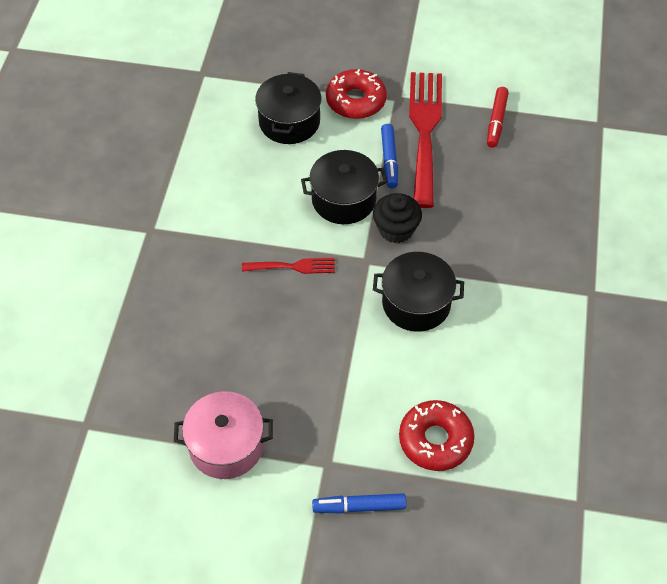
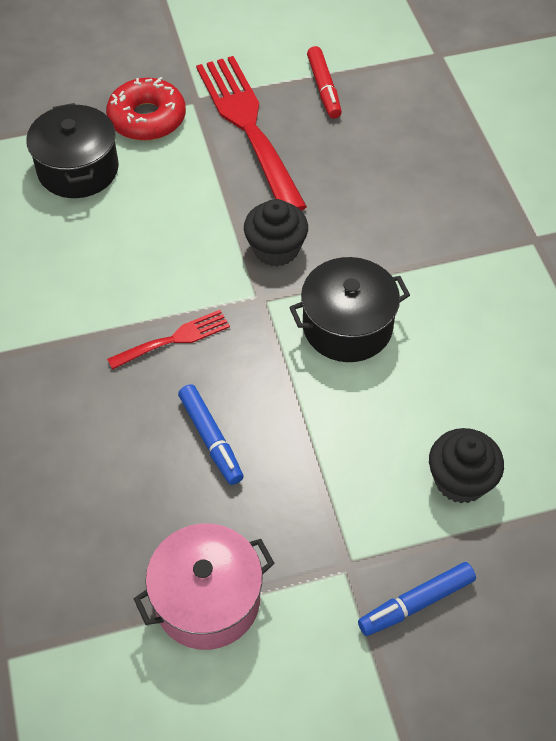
camera: 25 degrees left, 0 degrees up
black pot [301,150,387,224] -> none
blue marker [381,124,398,188] -> blue marker moved to [178,385,244,485]
red donut [399,400,475,471] -> black cupcake [429,428,504,504]

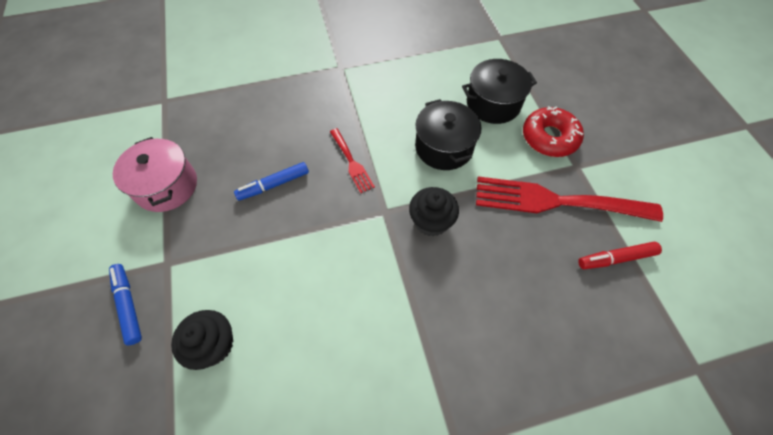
camera: 90 degrees right, 5 degrees up
red fork [196,56,307,211] -> red fork turned 150 degrees counterclockwise [476,176,663,222]
black pot [289,257,410,362] -> black pot moved to [415,99,481,170]

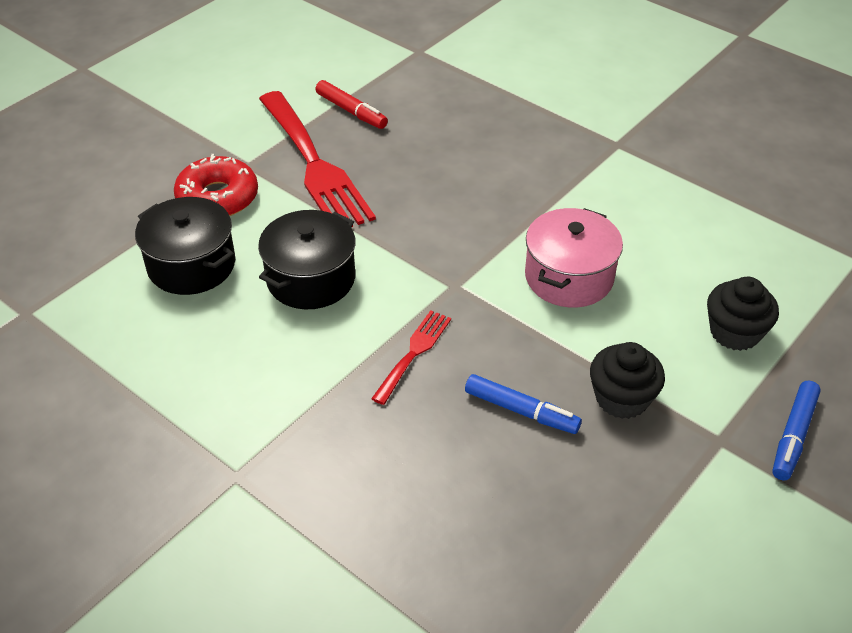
camera: 125 degrees left, 15 degrees down
pink pot [113,137,197,212] -> pink pot moved to [525,208,623,307]
black cupcake [409,187,459,236] -> black cupcake moved to [590,342,665,419]

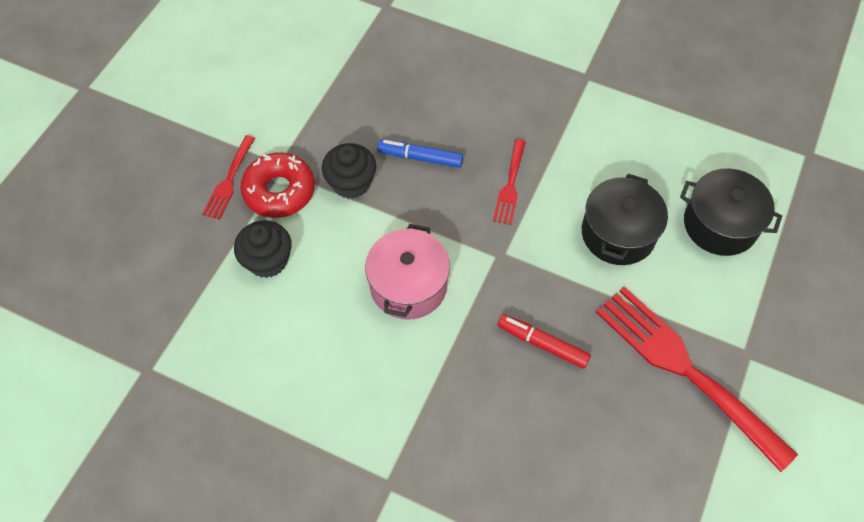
camera: 165 degrees right, 15 degrees up
red donut [174,154,258,216] -> red donut moved to [240,152,315,218]
red marker [315,80,388,129] -> red marker moved to [498,314,591,369]
blue marker [772,381,821,480] -> red fork [202,135,255,220]

